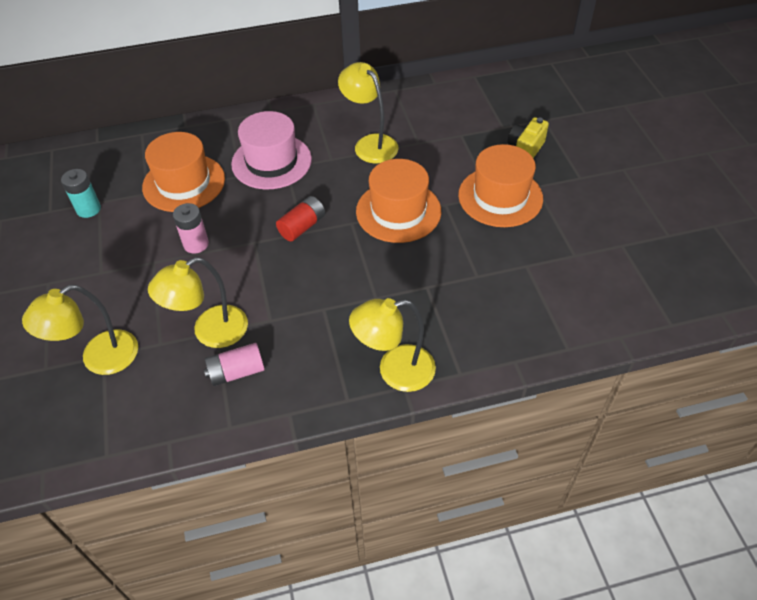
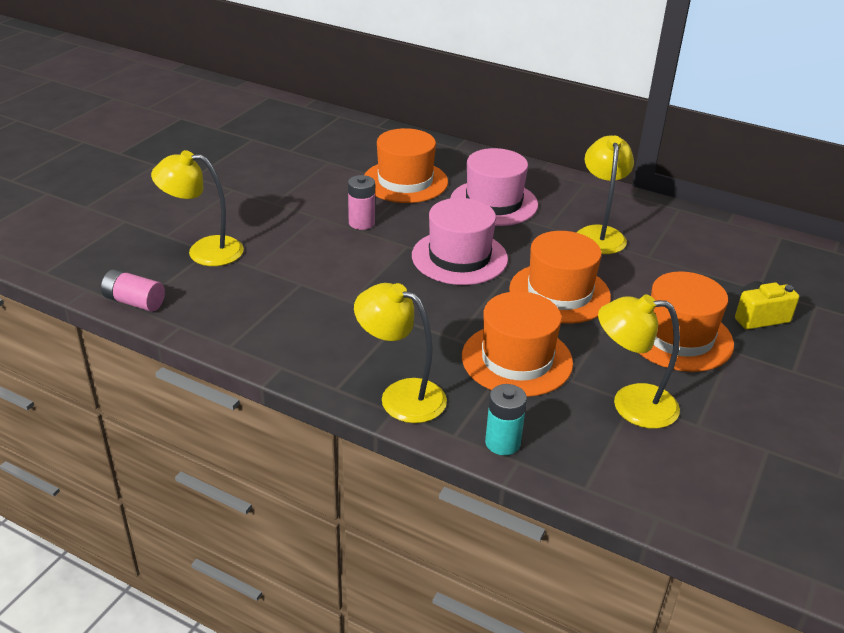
camera: 40 degrees right, 15 degrees down
turquoise battery [61,169,101,218] -> turquoise battery moved to [485,384,527,455]
yellow lamp [148,257,248,348] -> yellow lamp moved to [598,294,680,429]
pink battery [204,343,265,386] -> pink battery moved to [101,269,165,312]
red battery [276,196,325,241] -> pink hat [412,198,508,285]
none -> orange hat [462,291,573,397]

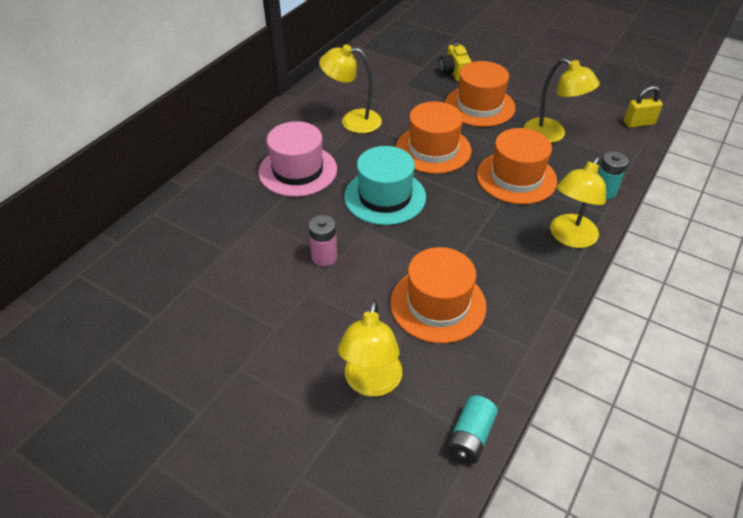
camera: 85 degrees left, 10 degrees up
pink battery [101,269,165,312] -> turquoise battery [447,395,498,464]
orange hat [364,128,448,203] -> orange hat moved to [390,247,487,343]
pink hat [412,198,508,285] -> turquoise hat [344,146,426,225]
yellow lamp [598,294,680,429] -> yellow lamp turned 60 degrees counterclockwise [524,58,600,143]
none -> yellow padlock [624,86,663,128]

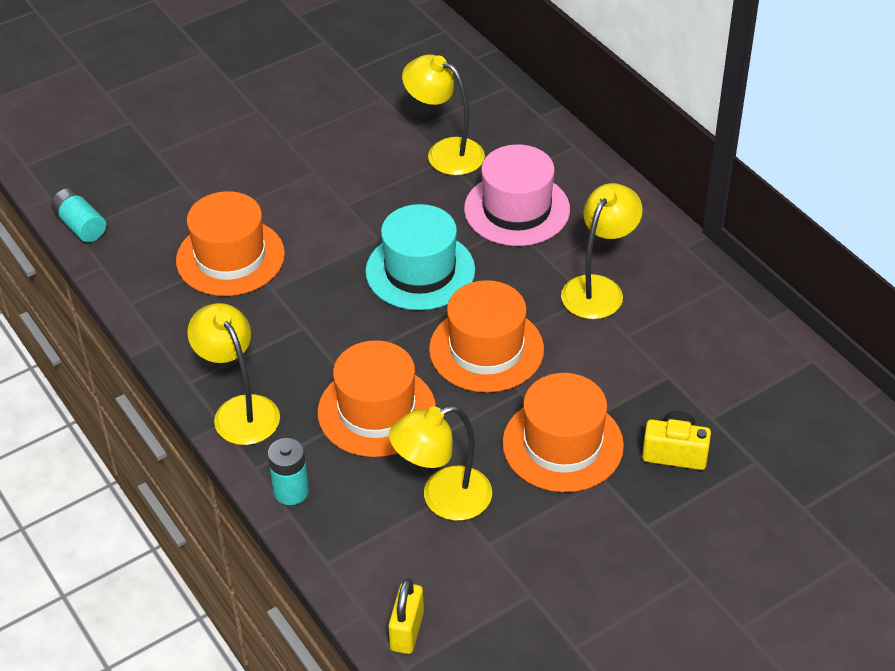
camera: 115 degrees right, 0 degrees up
pink battery [308,215,337,266] -> none
yellow lamp [338,300,402,397] -> yellow lamp moved to [402,54,485,175]

